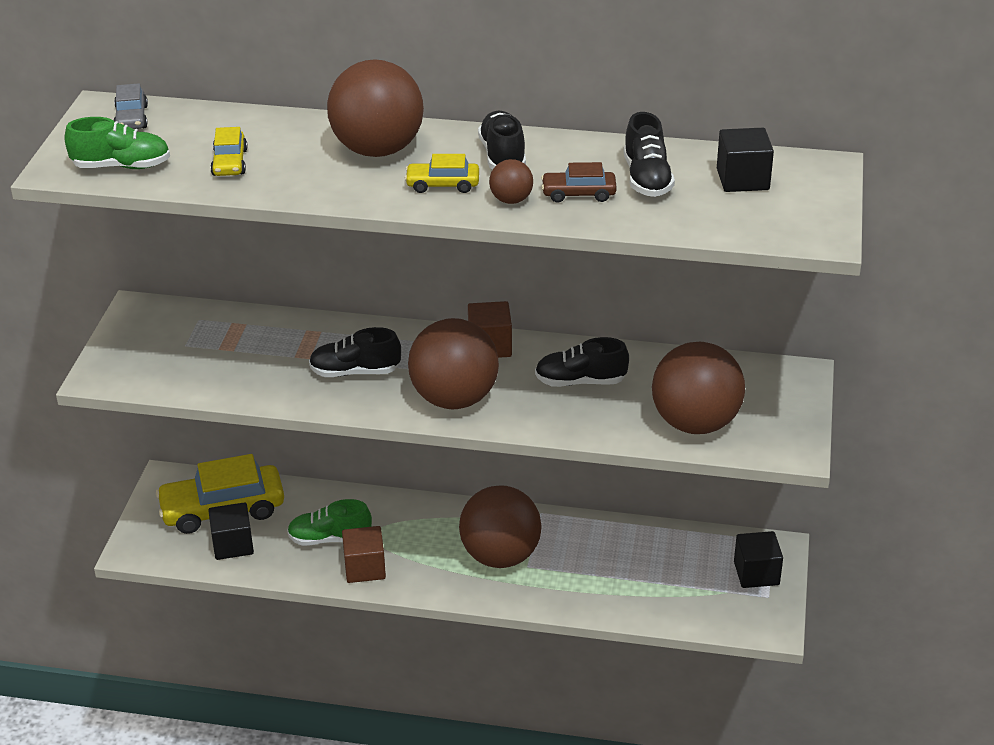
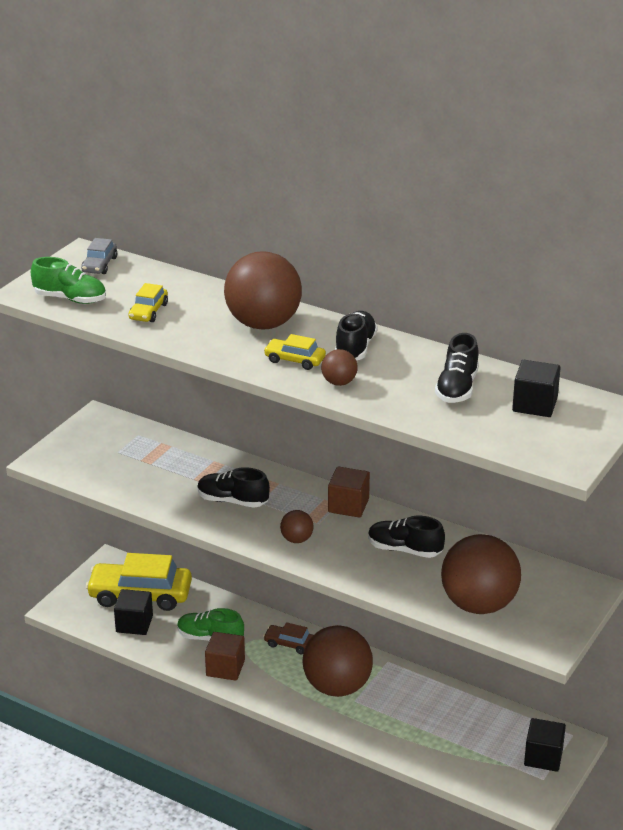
camera: 20 degrees right, 5 degrees down
brown ball [408,318,499,409] -> brown ball [280,510,314,543], size x0.44
brown car [541,162,617,203] -> brown car moved to [263,622,313,654]

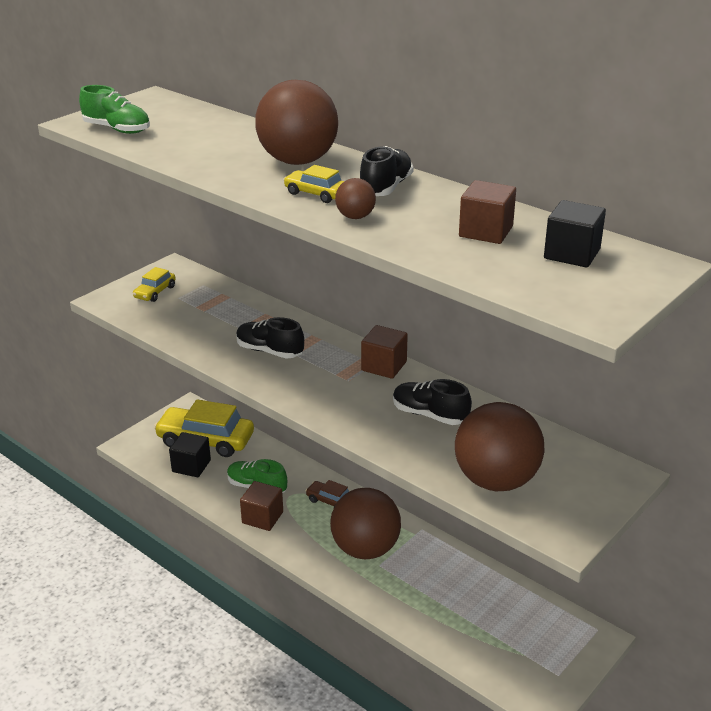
camera: 10 degrees right, 0 degrees up
grey car [81,238,117,274] -> none
yellow car [129,283,168,322] -> yellow car moved to [133,267,176,302]
brown ball [280,510,314,543] -> none
black shoe [435,333,479,403] -> brown cube [459,180,516,244]
black cube [524,718,566,772] -> none

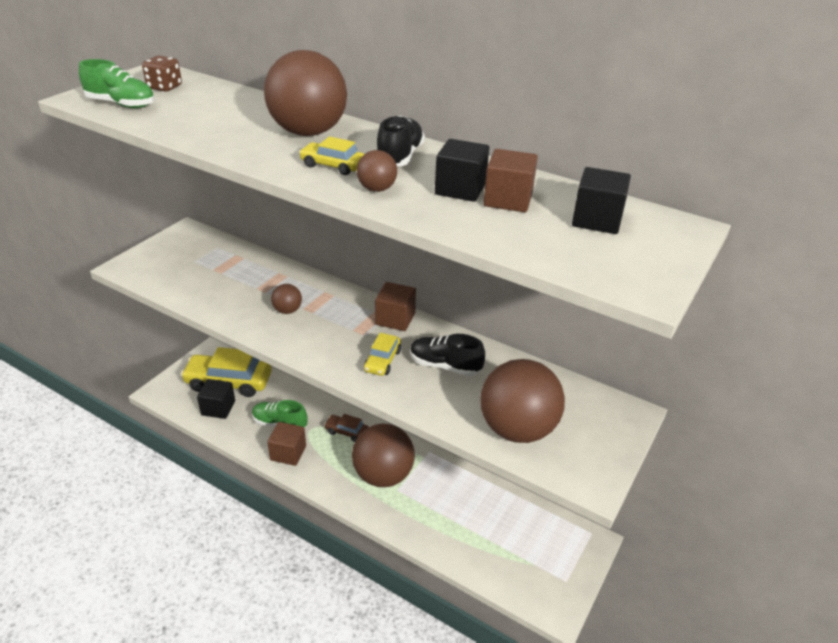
camera: 10 degrees left, 5 degrees up
yellow car [133,267,176,302] -> yellow car moved to [364,333,401,376]
black shoe [236,317,304,359] -> brown ball [271,284,302,314]
none -> brown dice [142,56,182,92]
none -> black cube [435,139,489,202]

